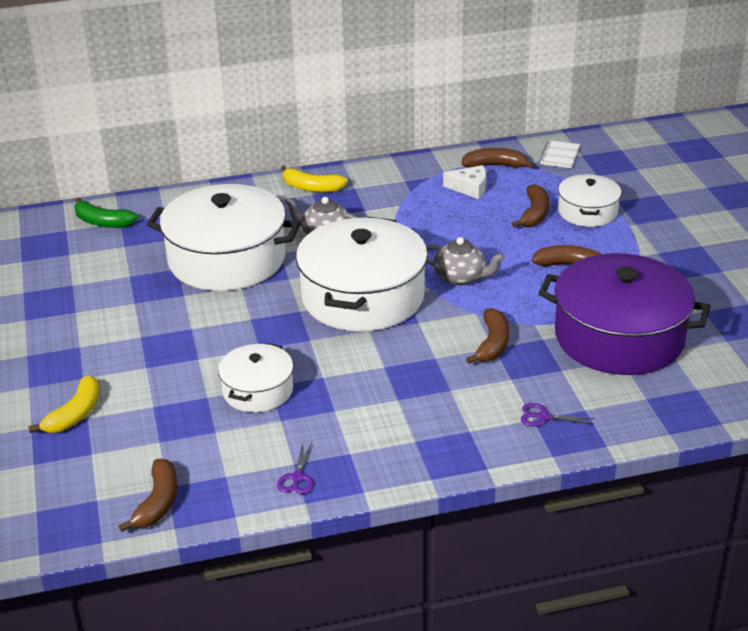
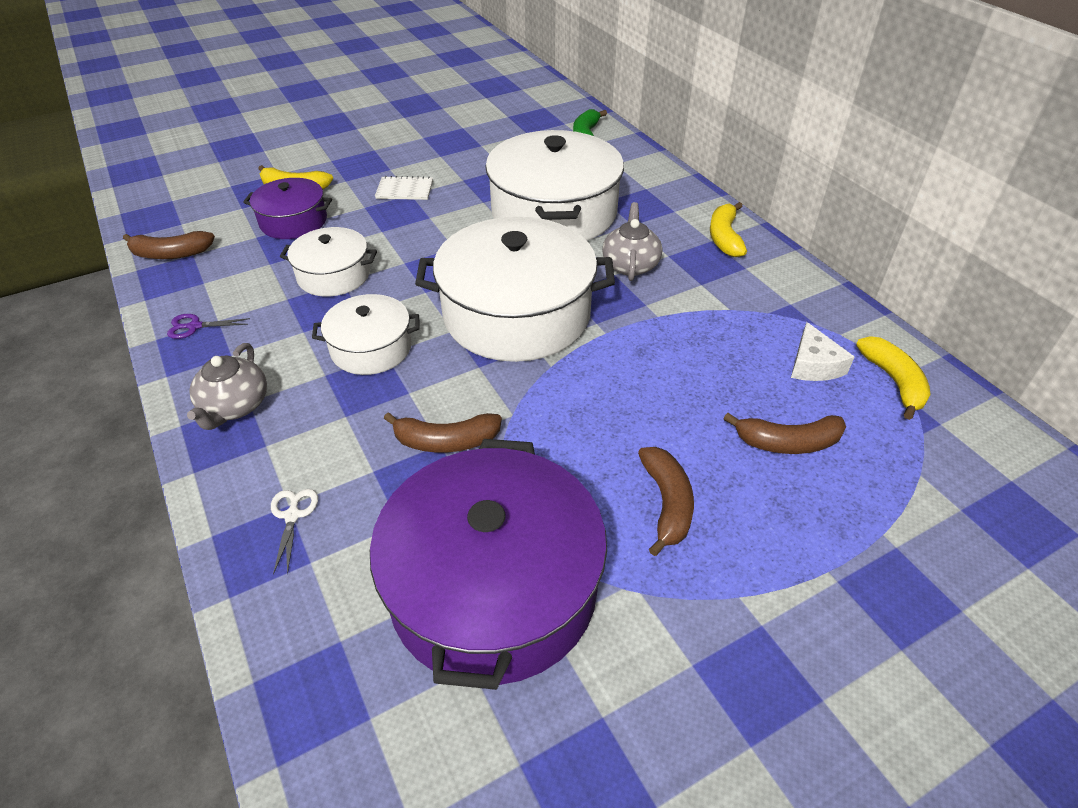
camera: 75 degrees right, 10 degrees up
grey teapot [426,237,504,285] -> grey teapot moved to [187,343,267,430]
brown banana [461,148,535,169] -> yellow banana [856,336,931,420]
purple scissors [521,403,594,427] -> white scissors [271,489,318,575]
white notebook [539,140,580,168] -> white notebook moved to [375,176,433,200]
white pot [558,174,622,227] -> white pot moved to [312,294,420,375]
none -> purple pot [243,178,332,239]

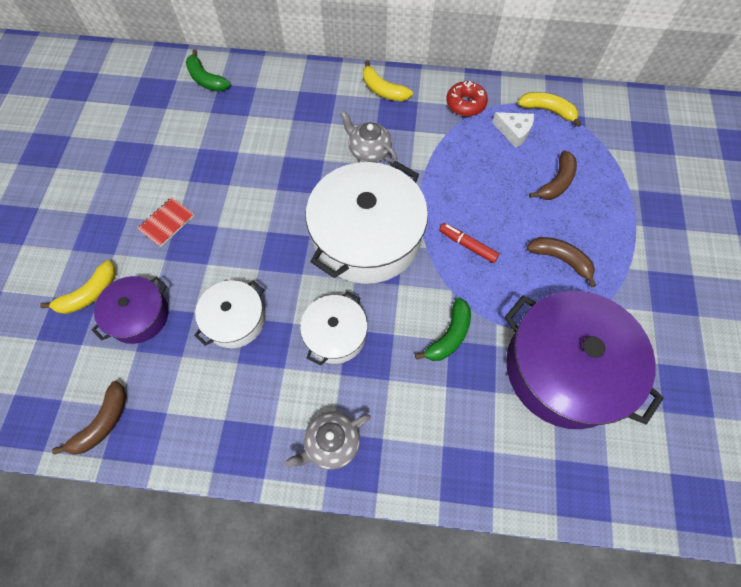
camera: 55 degrees left, 20 degrees up
purple scissors [167,314,250,339] -> none
grey teapot [187,343,267,430] -> grey teapot turned 105 degrees clockwise [285,411,371,470]
white scissors [271,489,318,575] -> none
white notebook [375,176,433,200] -> red notebook [137,197,194,247]
brown banana [384,412,502,453] -> green banana [415,298,471,361]
white pot [485,130,624,241] -> none
none -> red marker [439,223,499,263]
none -> red donut [446,81,488,117]

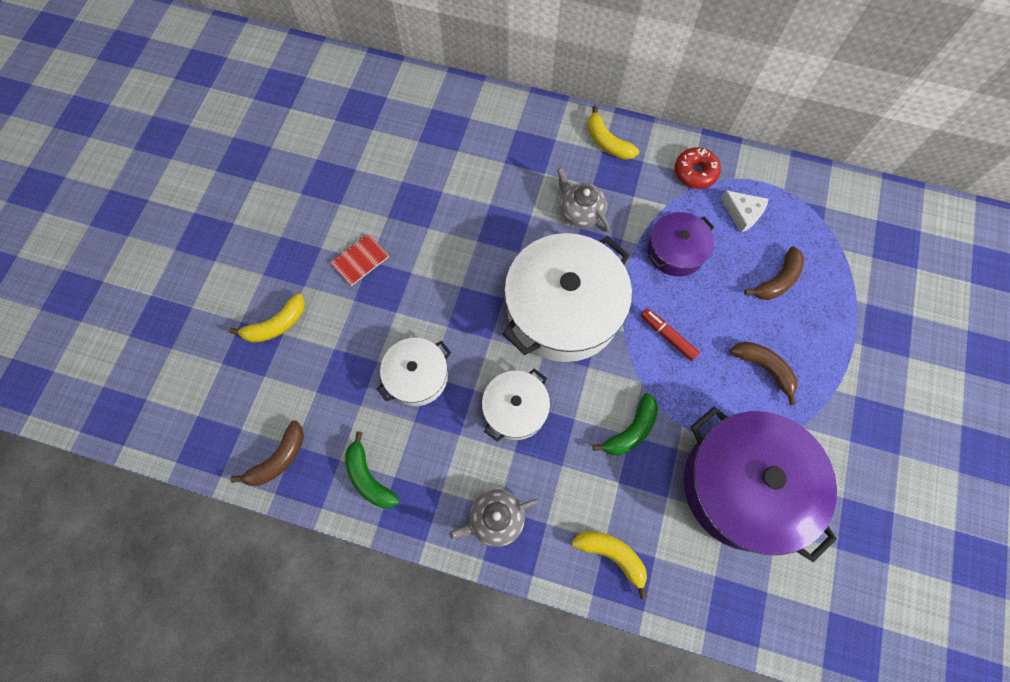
camera: 10 degrees right, 5 degrees up
purple pot [92,276,169,344] -> purple pot moved to [648,212,714,277]
green banana [186,49,231,92] -> green banana moved to [345,431,399,508]
yellow banana [518,92,582,127] -> yellow banana moved to [572,531,647,599]

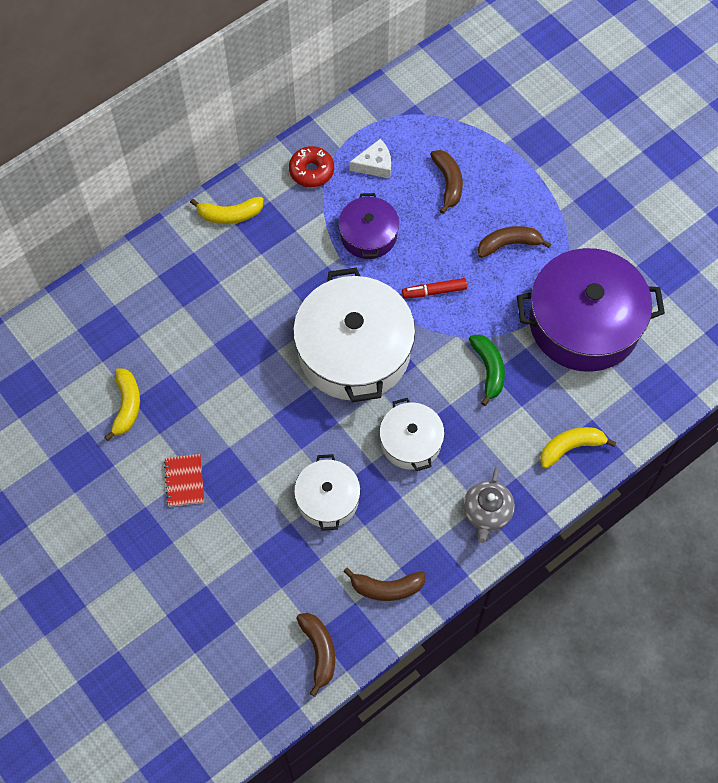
camera: 55 degrees left, 5 degrees down
yellow banana [229,293,305,343] -> yellow banana moved to [105,368,140,441]
green banana [345,431,399,508] -> brown banana [343,567,426,601]
grey teapot [557,167,610,232] -> none

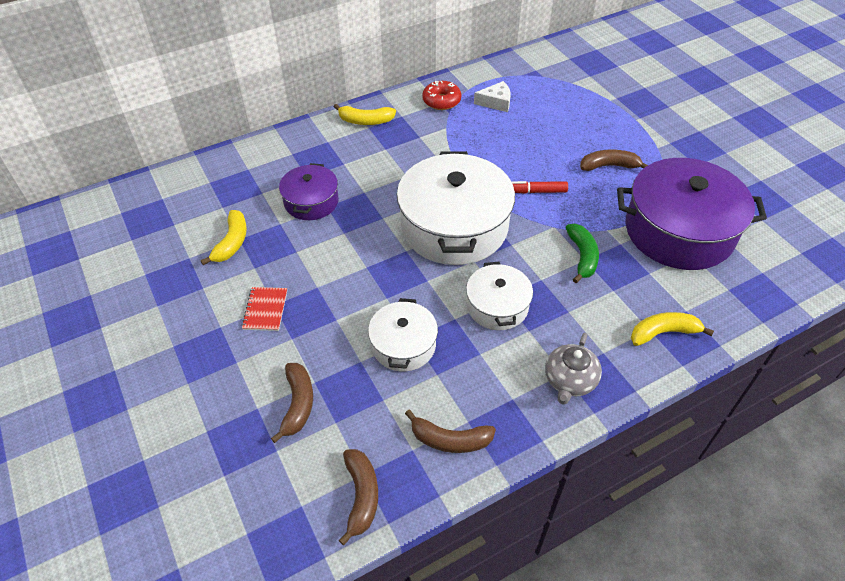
camera: 10 degrees right, 15 degrees down
purple pot [339,193,399,259] -> purple pot moved to [279,163,339,220]
brown banana [430,150,463,214] -> brown banana moved to [271,363,313,443]

